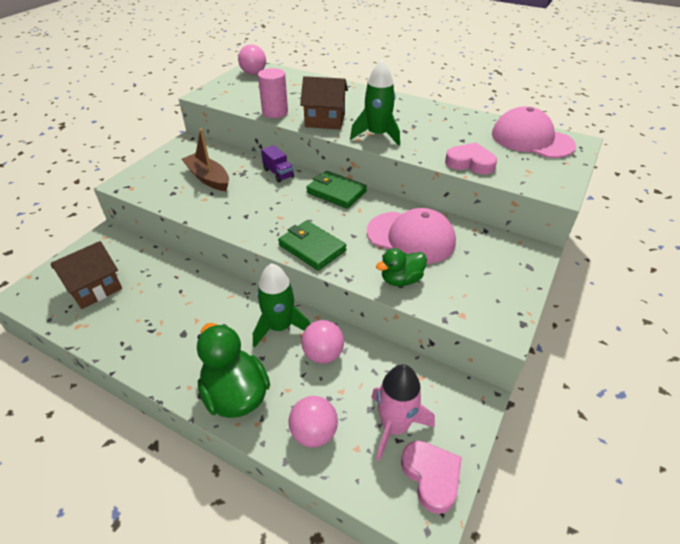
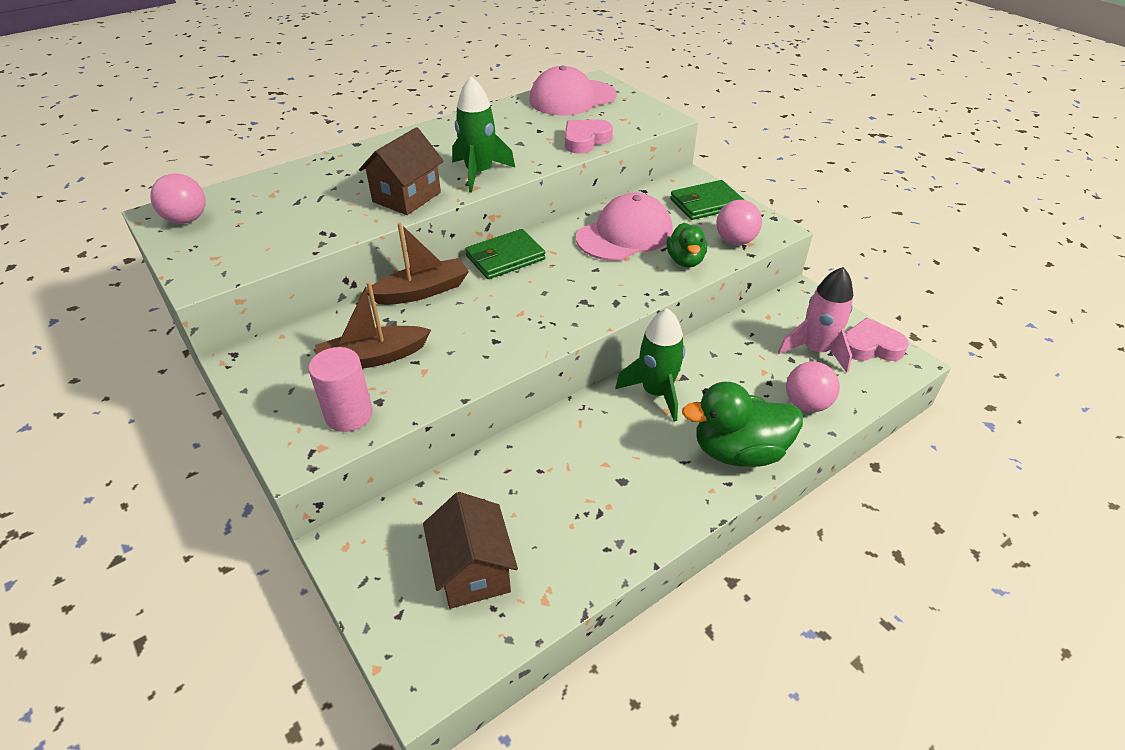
camera: 65 degrees left, 0 degrees up
pink cylinder [258,68,288,118] -> pink cylinder moved to [308,347,373,432]
purple truck [261,145,294,183] -> brown boat [367,222,469,305]
green wallet [278,221,347,271] -> green wallet moved to [670,180,744,220]
pink ball [301,320,344,364] -> pink ball moved to [716,200,762,245]

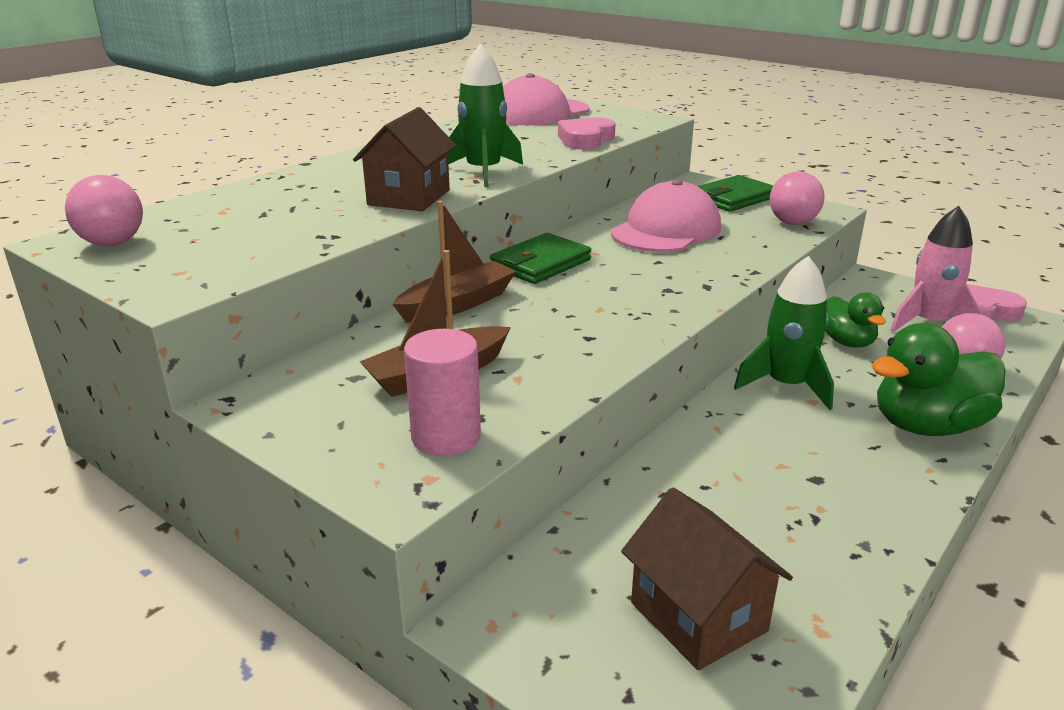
camera: 15 degrees left, 15 degrees down
green duck [666,223,707,267] -> green duck moved to [825,292,886,348]

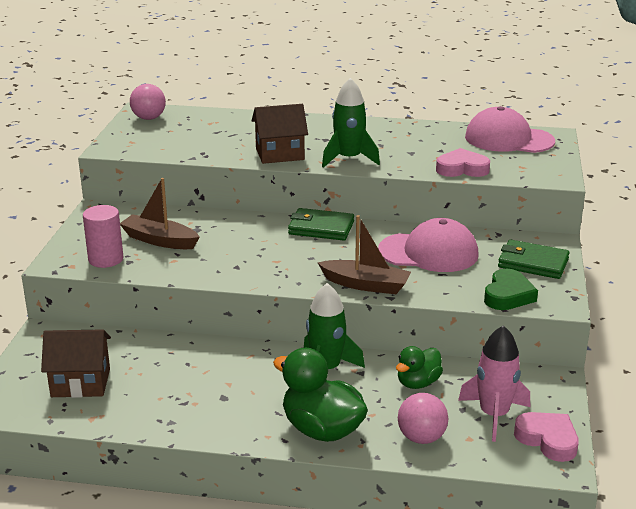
camera: 60 degrees right, 0 degrees up
brown boat [392,201,516,323] -> brown boat moved to [317,215,411,294]
brown house [621,487,793,670] -> brown house turned 60 degrees clockwise [41,329,111,398]
pink ball [770,171,825,225] -> green heart [484,269,538,310]

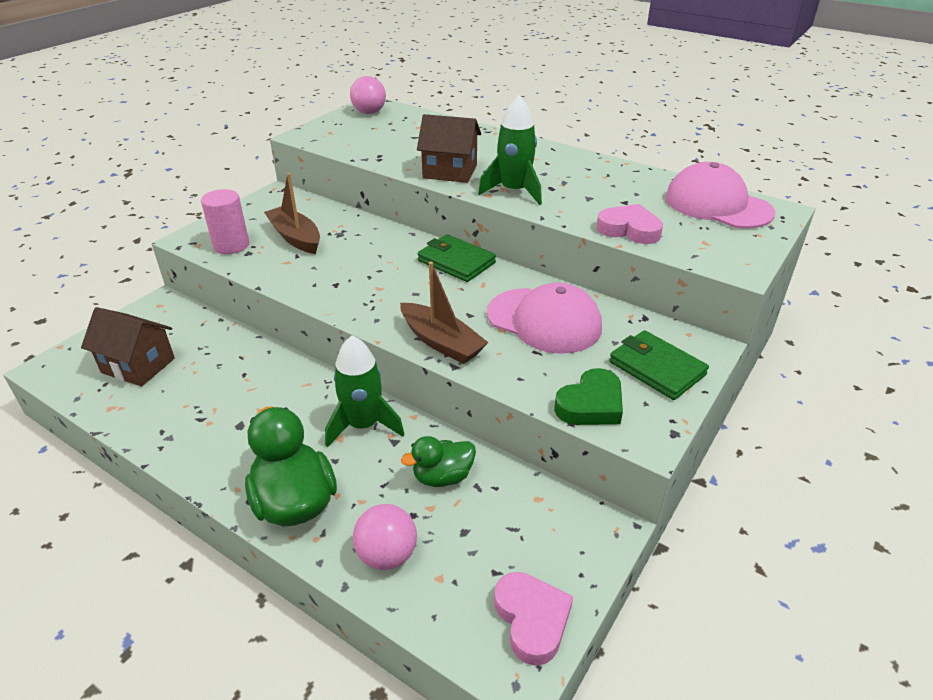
camera: 25 degrees right, 10 degrees up
pink rocket [458,325,530,442] -> none

